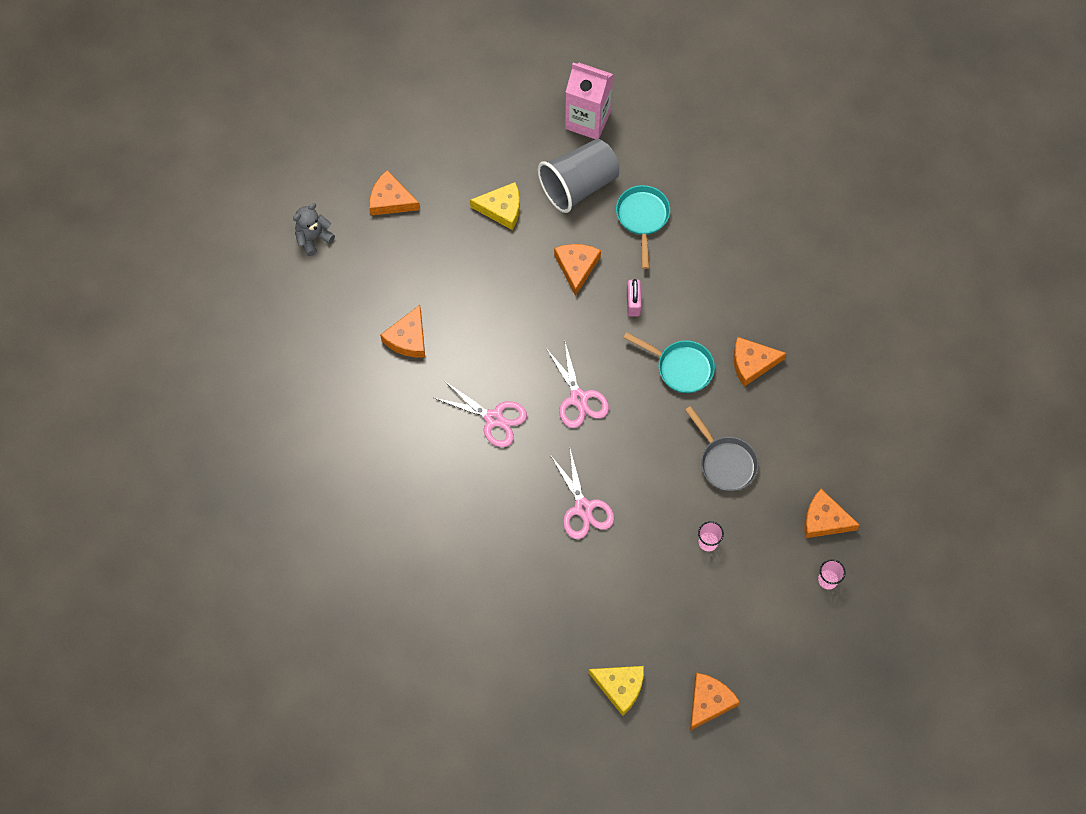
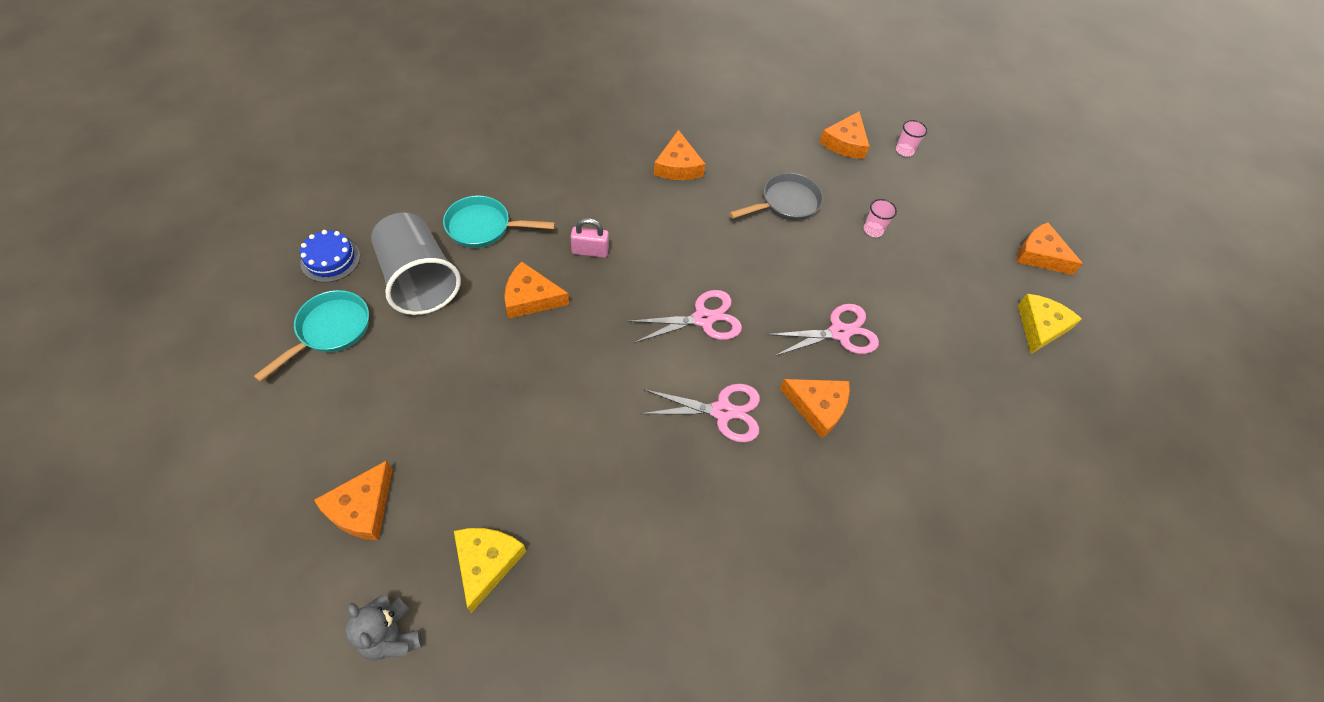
camera: 90 degrees left, 10 degrees down
orange cheese [380,305,425,357] -> orange cheese moved to [780,379,850,438]
pink scissors [434,381,527,447] -> pink scissors turned 60 degrees clockwise [640,384,760,442]
yellow cheese [470,182,520,230] -> yellow cheese moved to [454,528,526,613]
pink carton [565,63,613,139] -> blue cake [300,230,360,282]
turquoise pan [623,332,715,393] -> turquoise pan moved to [254,290,369,382]

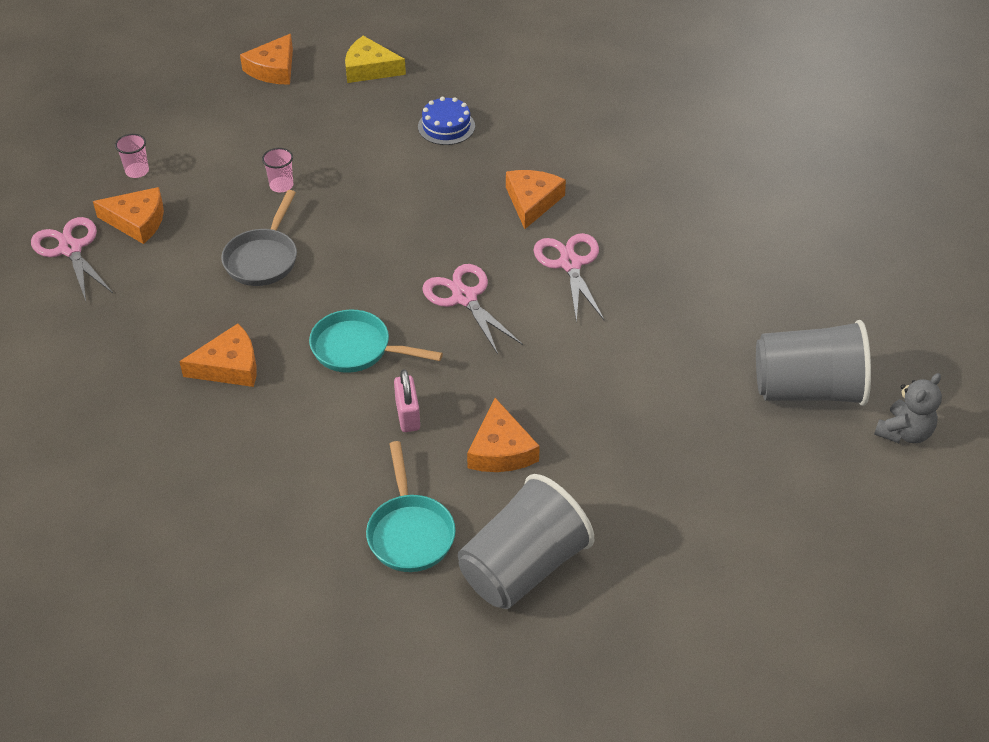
camera: 100 degrees left, 10 degrees down
turquoise pan [254,290,369,382] -> turquoise pan moved to [309,310,443,373]
blue cake [300,230,360,282] -> blue cake moved to [418,97,475,145]
orange cheese [314,460,393,540] -> none
yellow cheese [454,528,526,613] -> grey cup [756,320,871,406]
grey pan [729,173,823,221] -> grey pan turned 120 degrees counterclockwise [221,190,297,286]
pink scissors [766,304,879,356] -> pink scissors moved to [31,217,113,301]

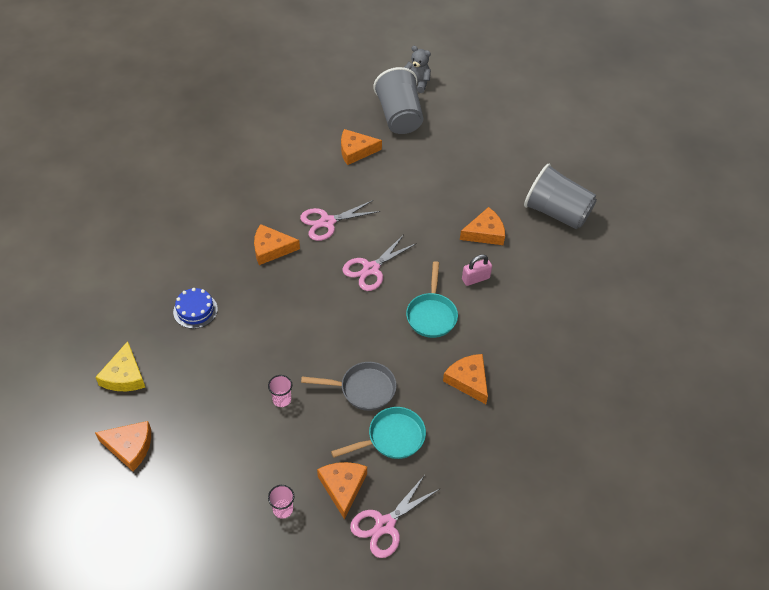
camera: 105 degrees left, 5 degrees up
turquoise pan [366,441,456,572] -> turquoise pan moved to [331,407,426,459]
none -> orange cheese [341,129,382,165]

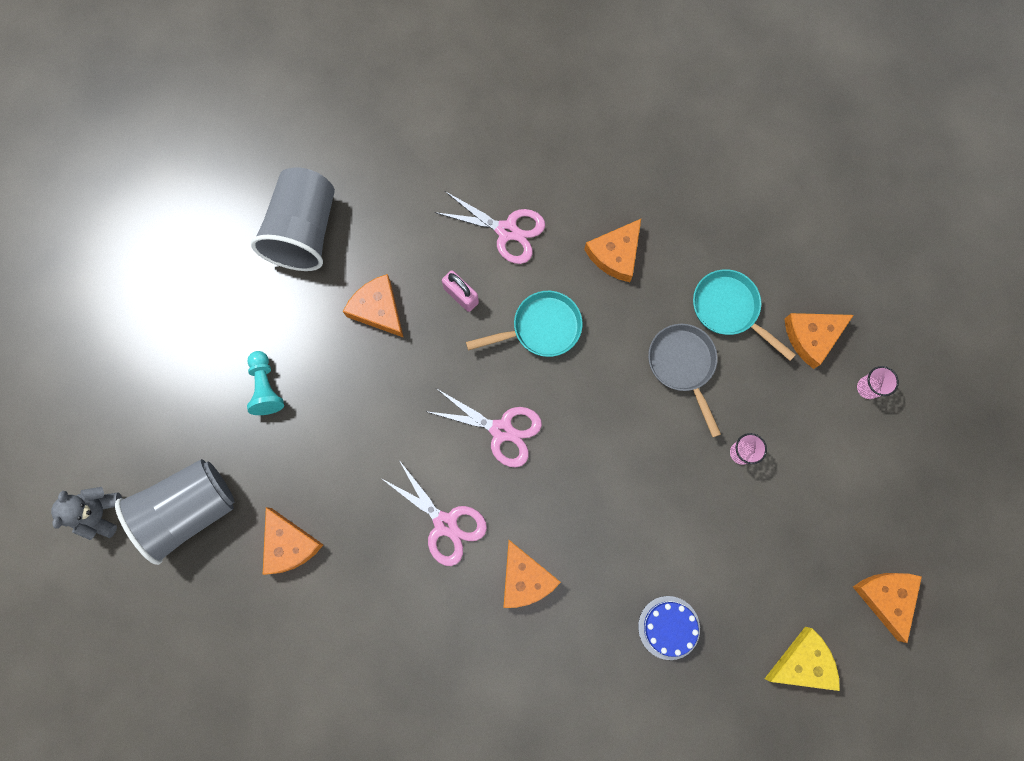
camera: 110 degrees left, 25 degrees up
pink scissors [350,475,439,558] -> pink scissors moved to [435,191,545,264]
none -> turquoise pawn [247,351,284,415]

